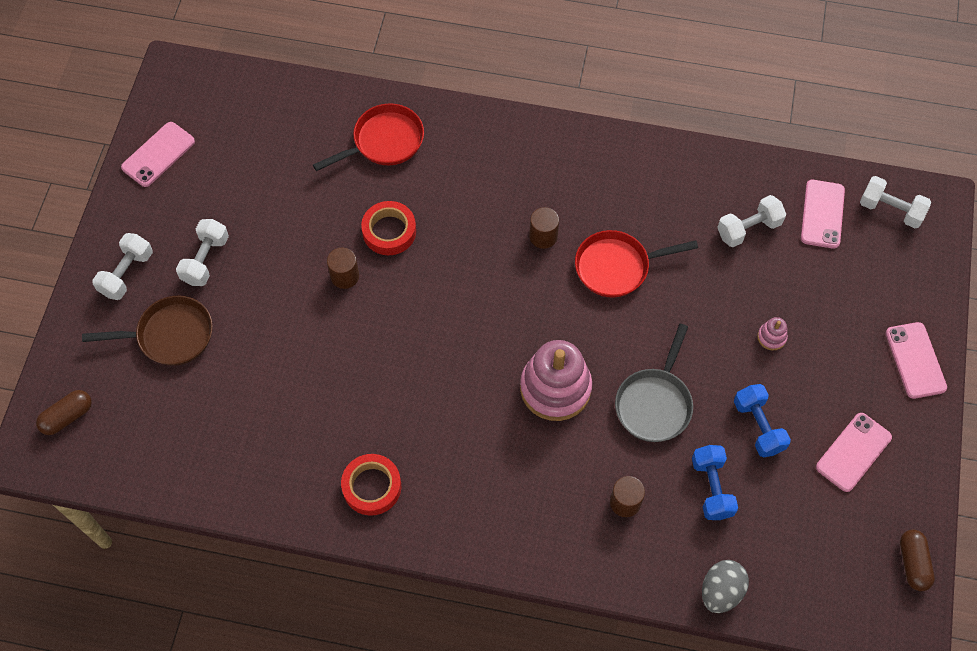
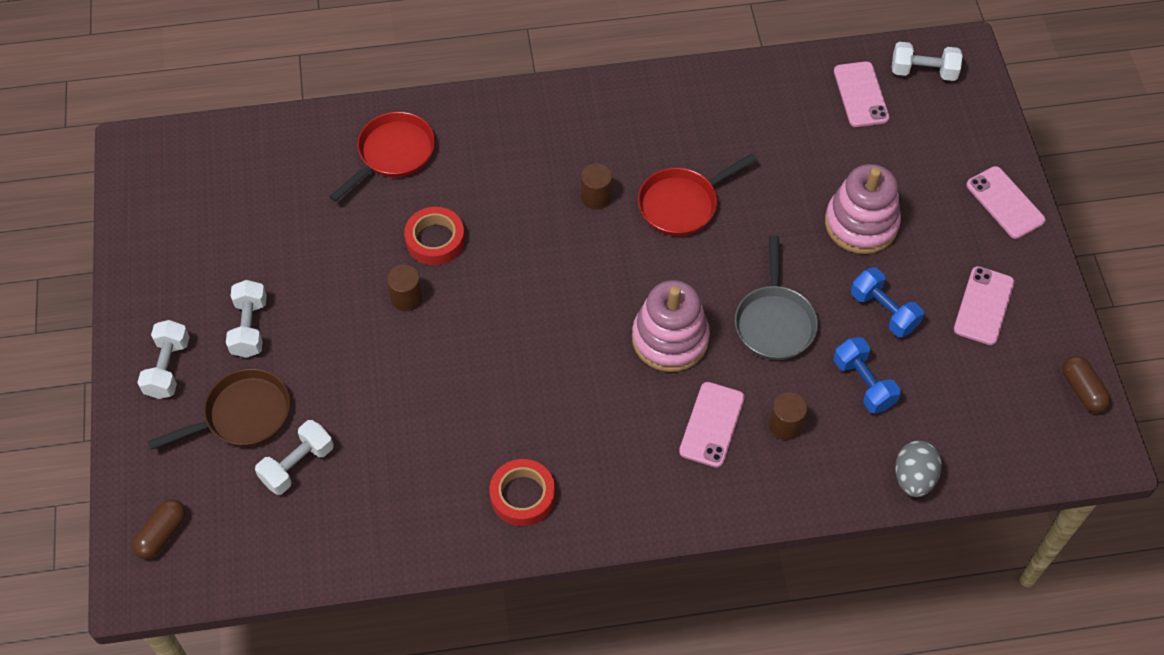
camera: 20 degrees left, 5 degrees down
pink phone [121,122,195,187] -> pink phone moved to [679,382,745,468]
white dumbbell [717,195,787,247] -> white dumbbell moved to [255,420,334,495]
pink stacking toy [757,317,788,350] -> pink stacking toy [825,164,901,254], size x2.40

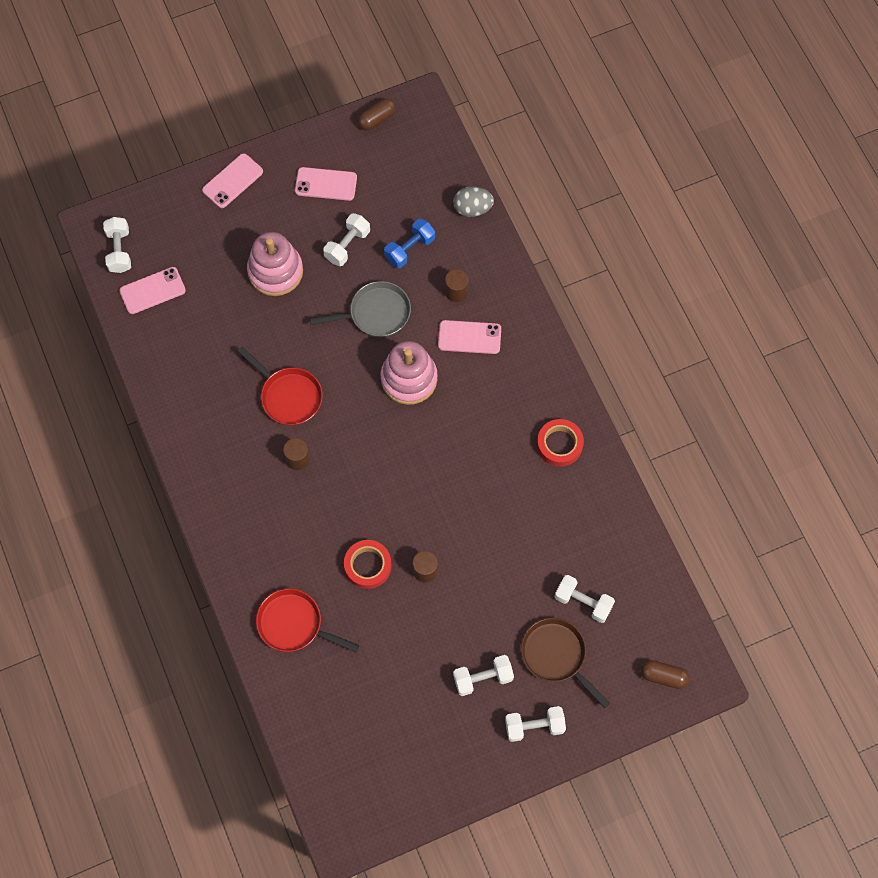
camera: 105 degrees left, 10 degrees up
blue dumbbell [851,267,924,337] -> white dumbbell [323,213,370,266]

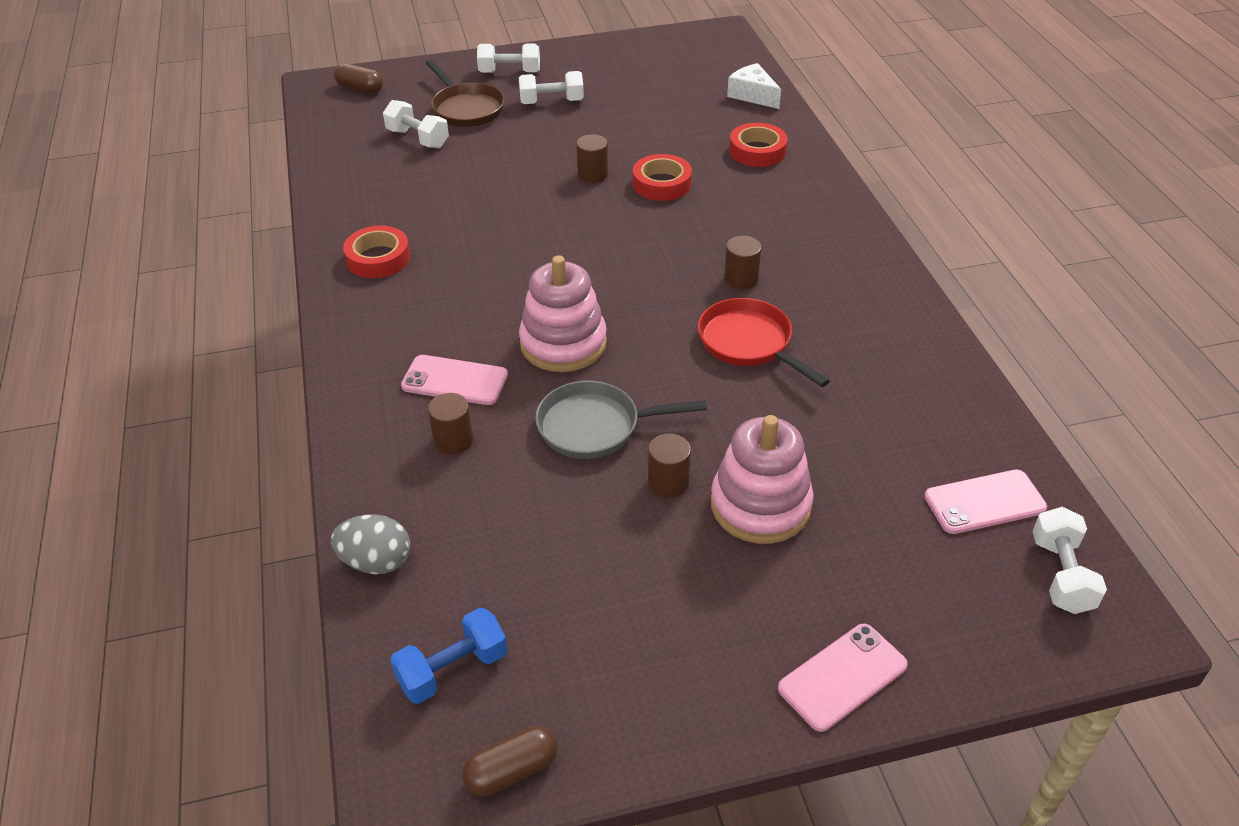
camera: 170 degrees left, 25 degrees down
red pan [256,588,360,653] -> red tape [729,123,788,167]
pink phone [295,167,357,201] -> none
white dumbbell [323,213,370,266] -> none
blue dumbbell [384,219,435,268] -> blue dumbbell moved to [390,608,508,704]
none -> brown cylinder [648,434,691,498]
none -> white cheese [727,63,781,109]

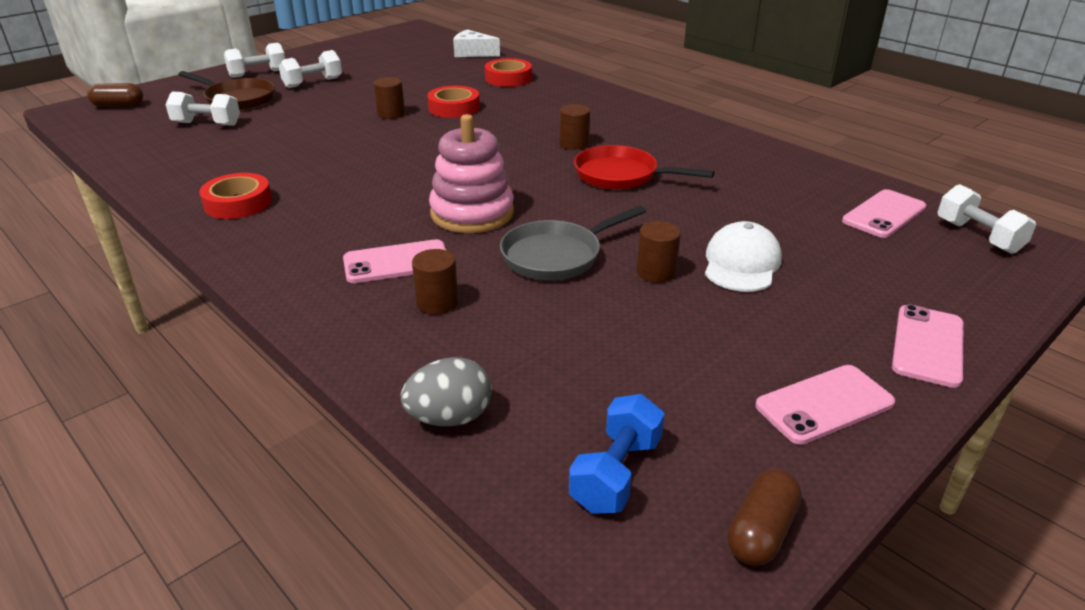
camera: 30 degrees left, 10 degrees down
pink stacking toy [711,415,814,544] -> white cap [705,221,782,292]
none -> pink phone [755,365,895,445]

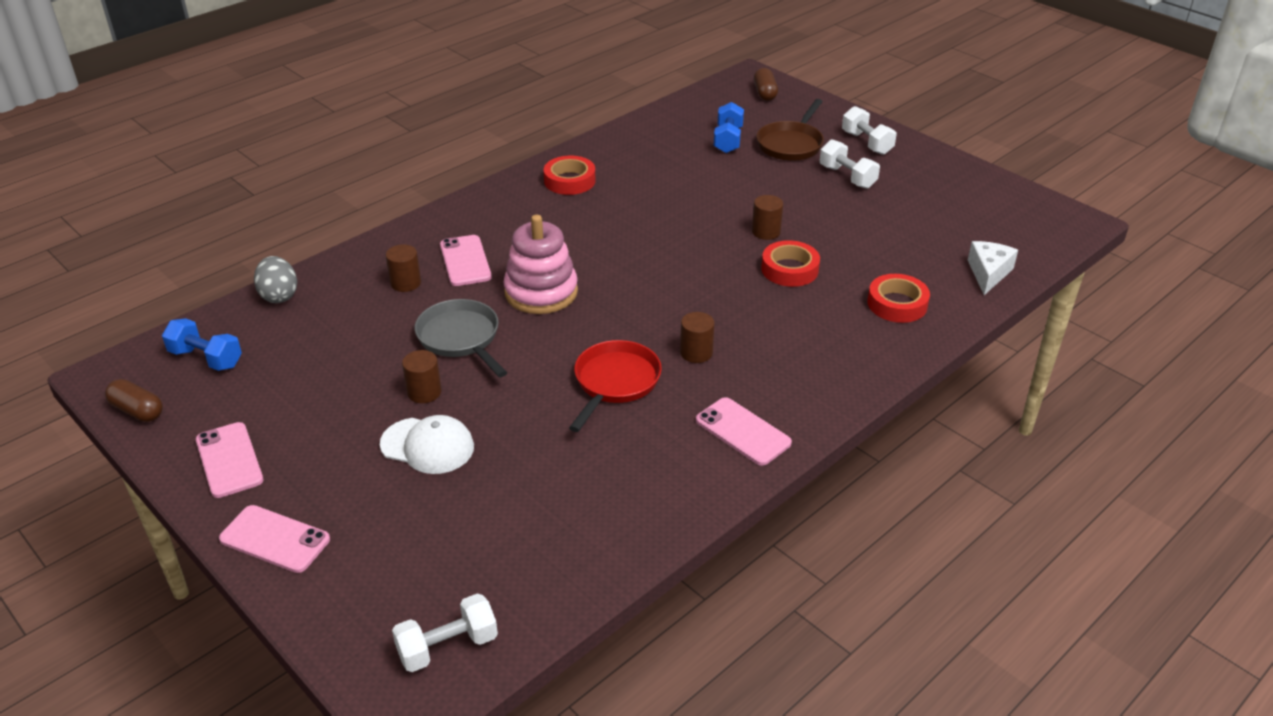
camera: 90 degrees right, 5 degrees up
white dumbbell [166,91,240,126] -> blue dumbbell [714,102,744,153]
pink phone [842,189,926,238] -> pink phone moved to [696,397,792,466]

